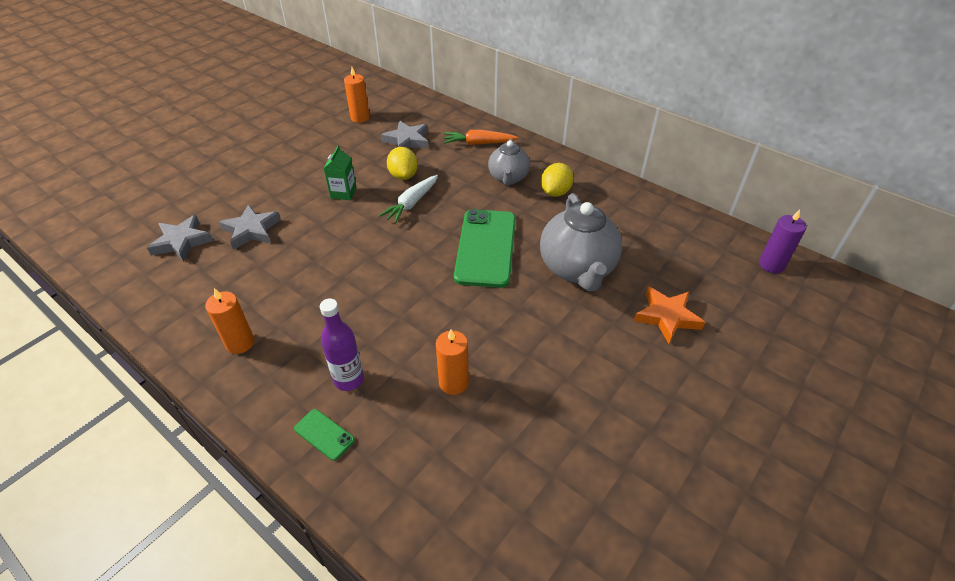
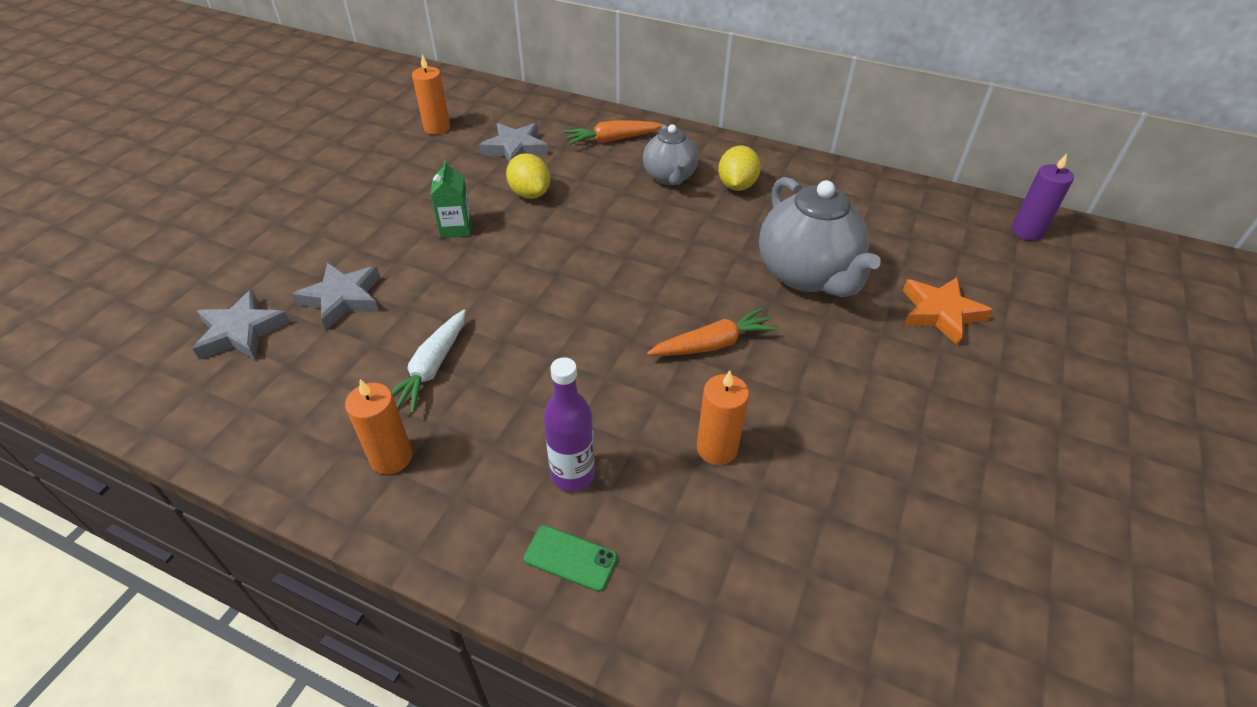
camera: 15 degrees left, 0 degrees up
white carrot [379,175,438,224] -> white carrot moved to [391,310,466,414]
green phone [454,209,516,288] -> none
none -> orange carrot [647,307,779,356]

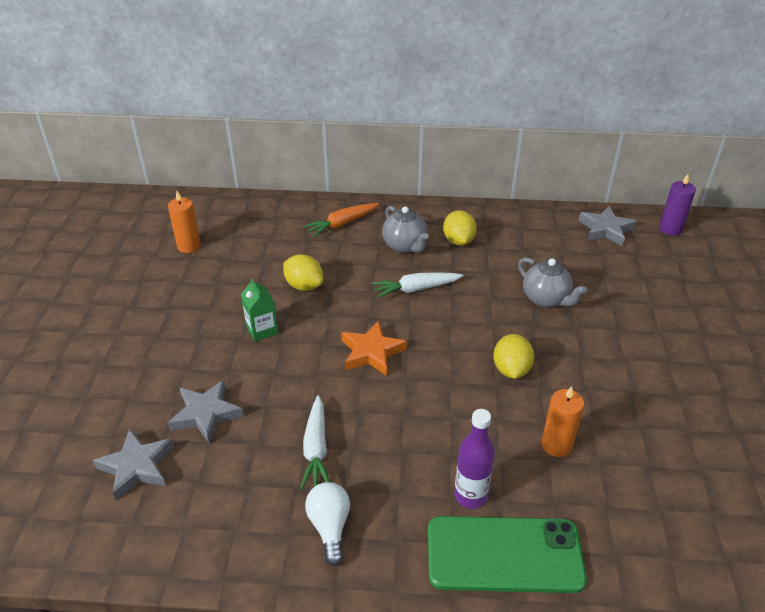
camera: 20 degrees left, 5 degrees down
orange candle [345,379,413,474] -> white light bulb [305,482,350,566]
grey star [479,123,548,162] -> grey star moved to [578,206,637,246]
green phone [524,526,617,592] -> green phone [428,516,587,593], size x2.32
orange carrot [647,307,779,356] -> yellow lemon [493,334,534,379]
grey teapot [759,177,881,297] -> grey teapot [518,258,587,308], size x0.61
orange star [903,277,993,345] -> orange star moved to [341,321,407,376]
none -> white carrot [371,272,463,298]

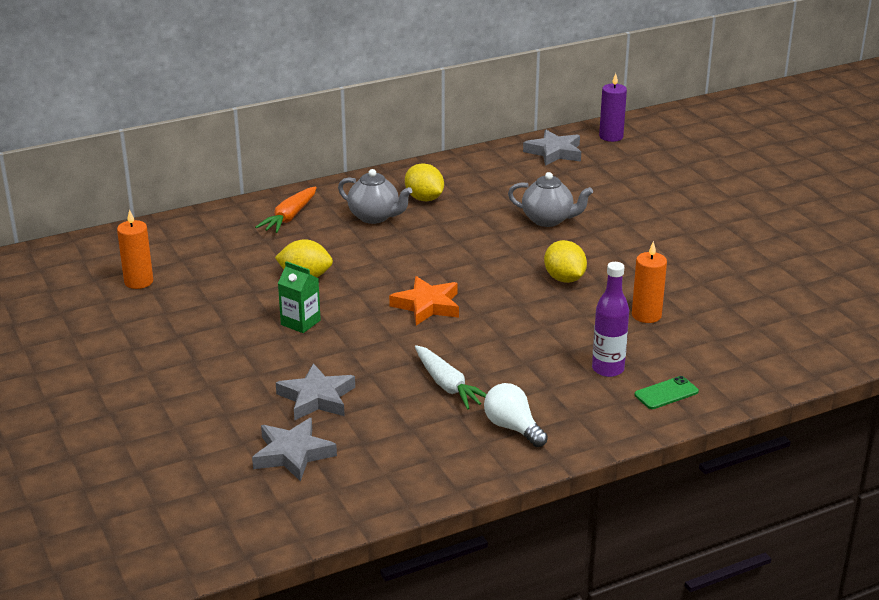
camera: 30 degrees left, 10 degrees down
white carrot [371,272,463,298] -> none
green phone [428,516,587,593] -> green phone [635,376,699,409], size x0.43

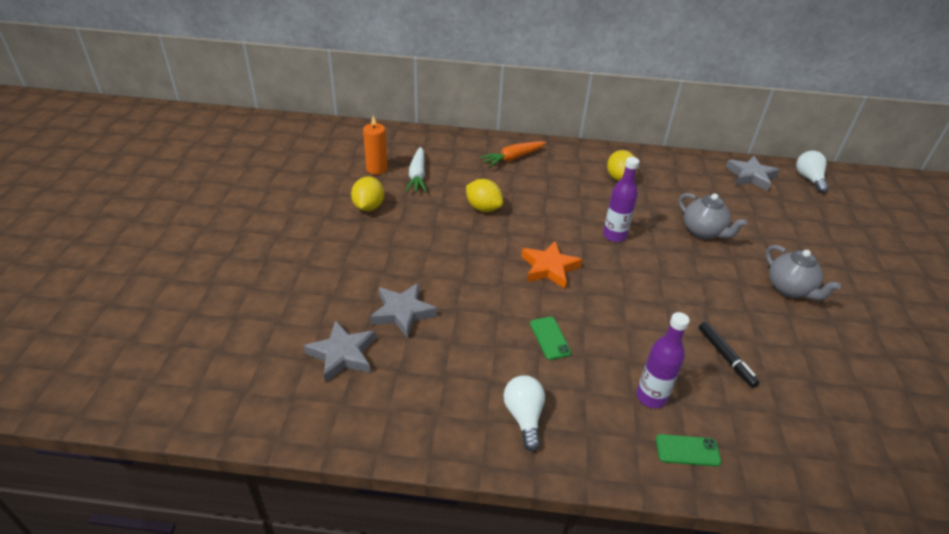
camera: 30 degrees right, 10 degrees up
green carton [278,261,321,333] -> none
grey teapot [338,169,412,224] -> grey teapot moved to [765,245,841,300]
white carrot [415,345,487,410] -> white carrot moved to [406,147,427,192]
yellow lemon [544,240,587,283] -> yellow lemon moved to [351,177,384,211]
purple candle [599,73,627,142] -> white light bulb [796,151,829,193]
orange candle [632,241,667,323] -> black marker [699,321,759,388]
none -> green phone [530,317,571,360]
none -> purple bottle [603,157,639,242]

